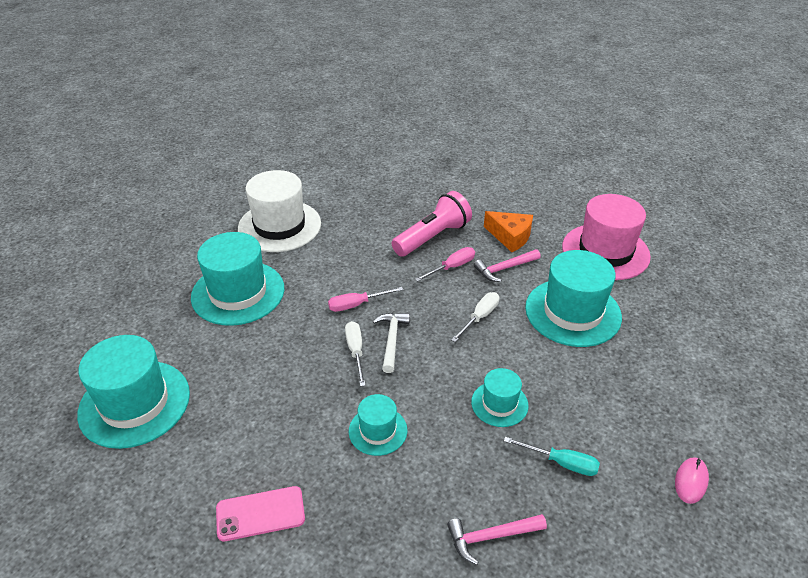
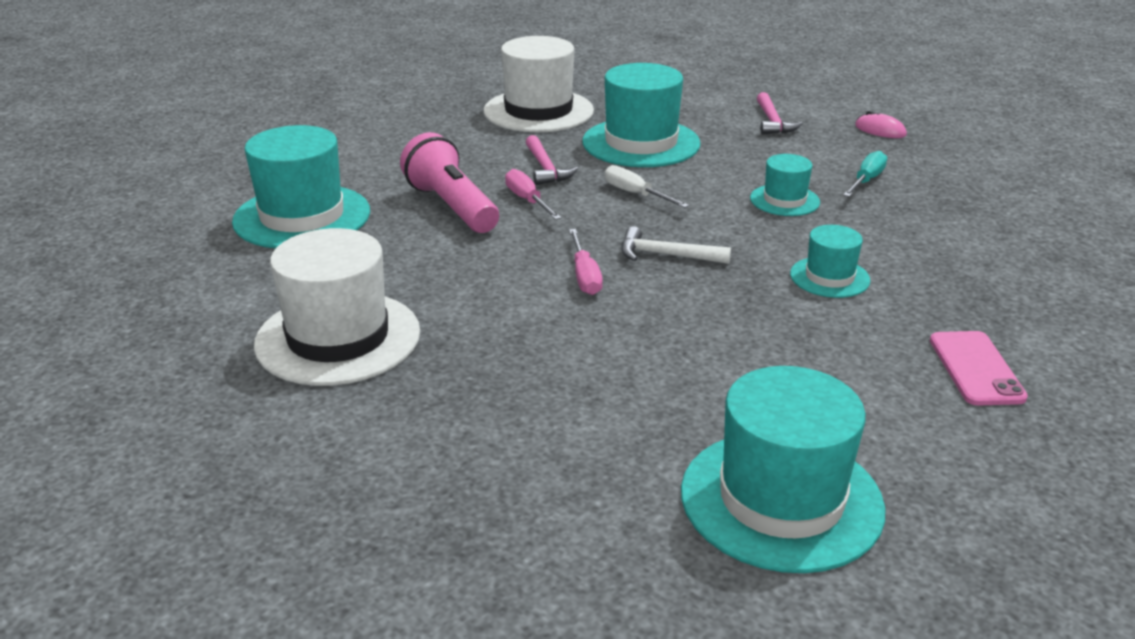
camera: 80 degrees left, 10 degrees down
turquoise hat [191,232,284,326] -> turquoise hat moved to [232,125,370,248]
white screwdriver [345,321,366,387] -> none
pink hammer [447,514,547,565] -> pink hammer moved to [757,92,803,135]
orange cheese [484,211,533,252] -> none
pink hat [562,194,651,280] -> white hat [484,36,594,132]

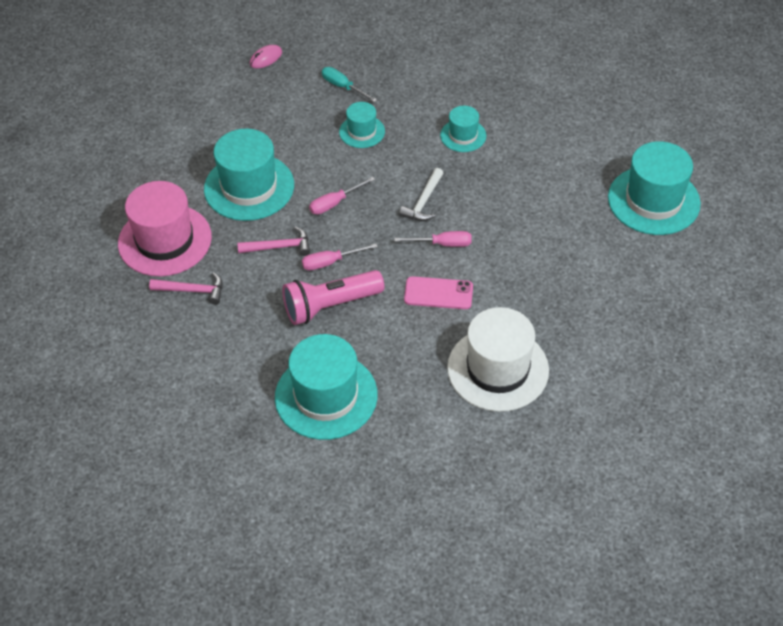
camera: 80 degrees left, 20 degrees up
white hat [484,36,594,132] -> pink hat [118,181,212,276]
white screwdriver [604,165,689,208] -> pink screwdriver [309,177,375,215]
pink hammer [757,92,803,135] -> pink hammer moved to [149,272,223,305]
pink phone [930,331,1028,406] -> pink phone moved to [404,276,473,309]

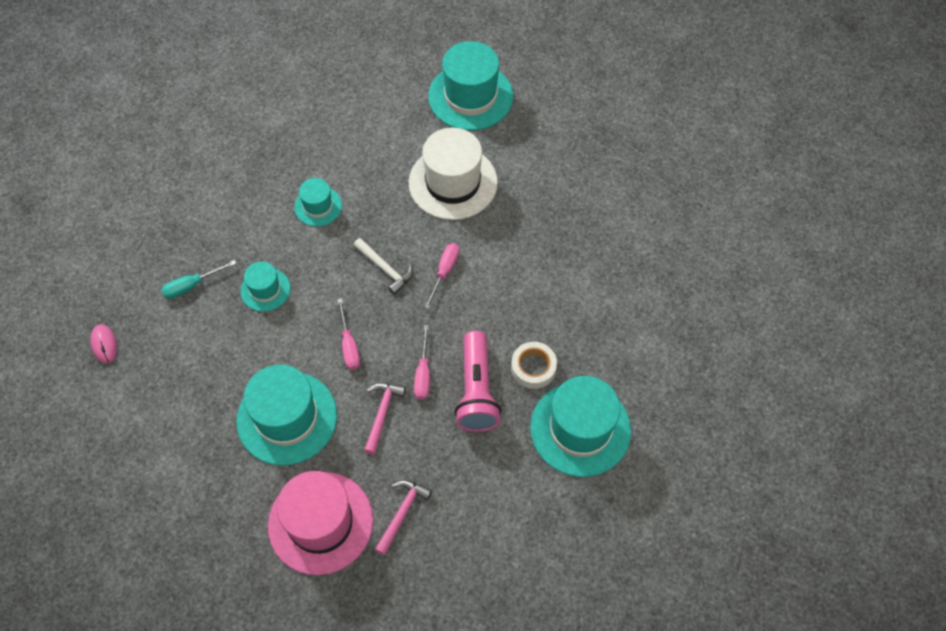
camera: 70 degrees left, 10 degrees up
pink phone [404,276,473,309] -> none
white hat [447,307,549,412] -> white hat moved to [409,127,498,220]
none -> white tape [511,342,557,389]

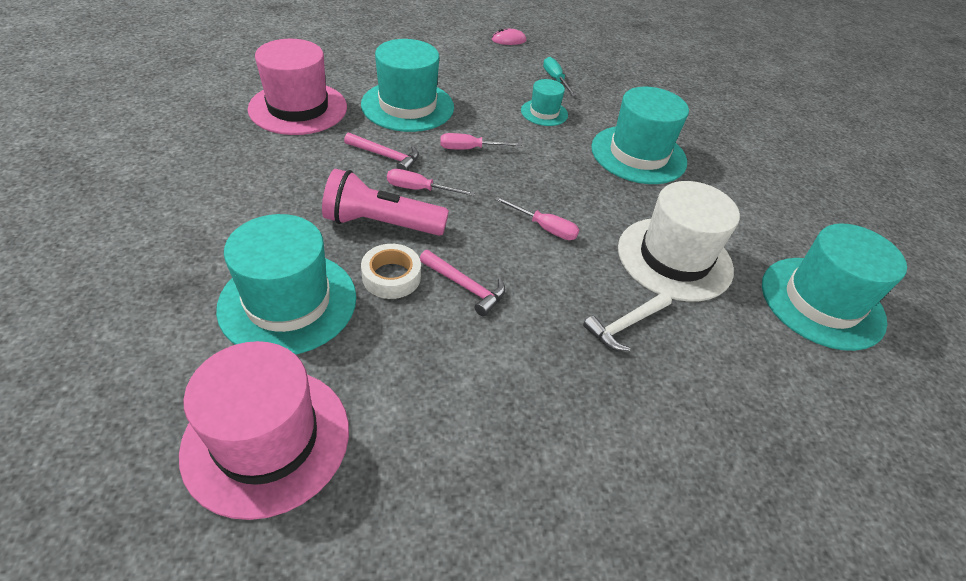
camera: 95 degrees right, 15 degrees down
turquoise hat [294,178,342,227] -> turquoise hat [591,87,689,184], size x1.90
white hammer [354,238,413,295] -> white hammer moved to [583,292,672,351]
pink hammer [375,480,432,556] -> pink hammer moved to [420,250,506,316]
none -> pink hat [179,341,349,520]

